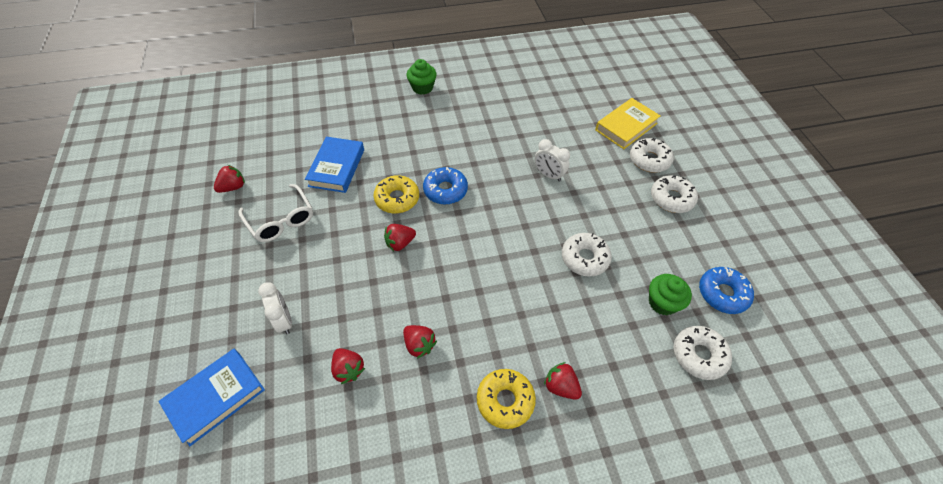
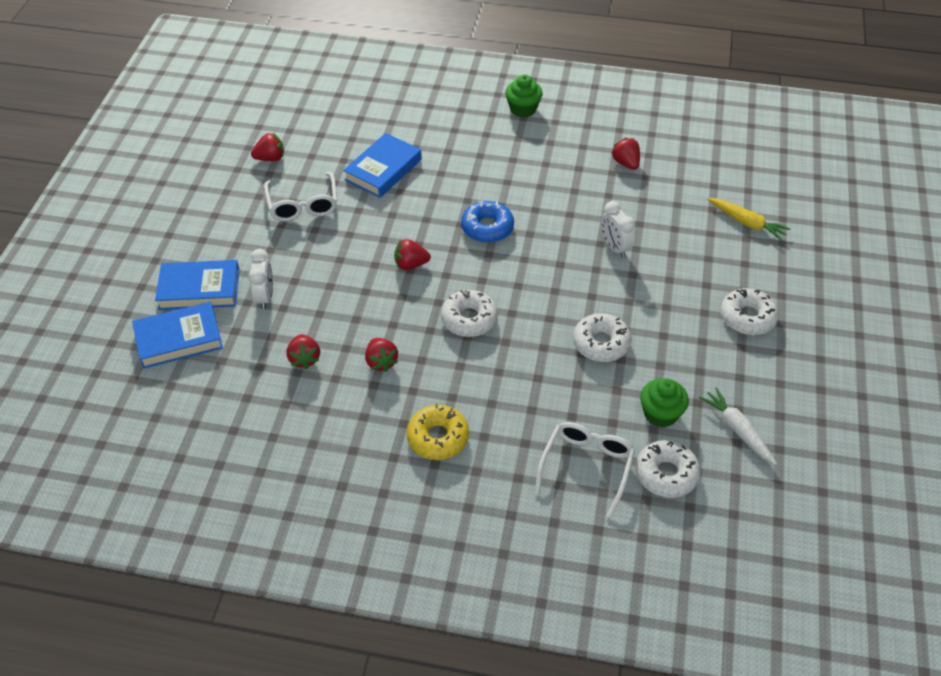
camera: 25 degrees right, 5 degrees down
yellow donut [373,175,419,214] -> none
red strawberry [544,362,582,400] -> red strawberry moved to [611,138,640,170]
yellow book [595,98,661,149] -> yellow carrot [707,198,790,241]
white donut [630,138,674,173] -> white donut moved to [441,290,498,337]
blue donut [699,267,754,314] -> white carrot [699,387,777,465]
none -> blue book [155,260,240,310]
none -> white glasses [535,422,635,518]

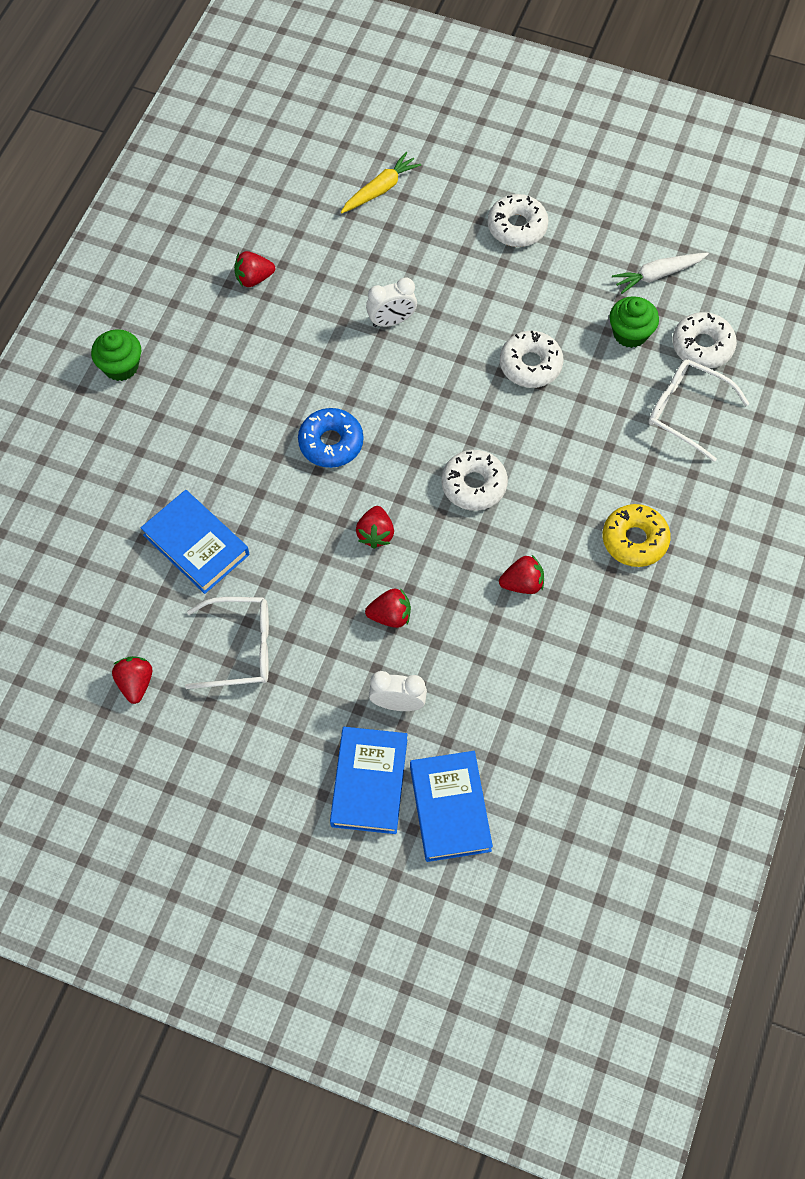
camera: 80 degrees left, 15 degrees up
red strawberry [286,334,320,369] -> red strawberry moved to [365,588,411,628]

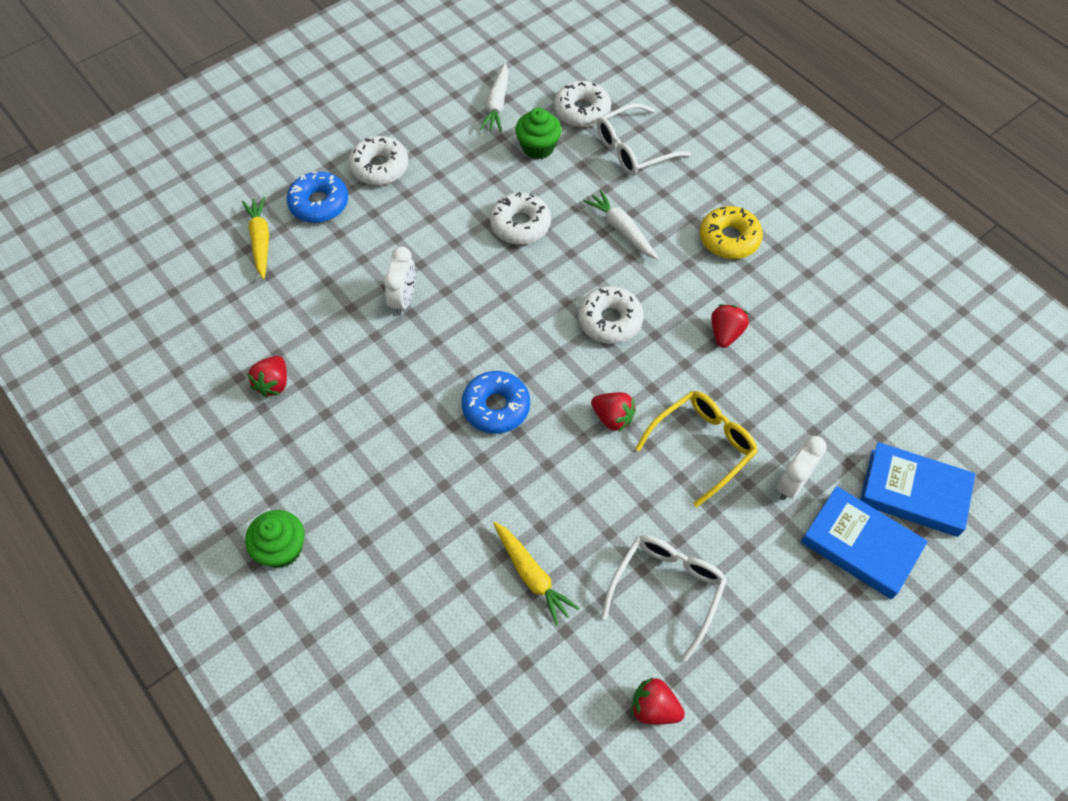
camera: 60 degrees left, 5 degrees down
blue book [141,490,249,594] -> yellow carrot [493,522,579,626]
red strawberry [365,588,411,628] -> yellow glasses [635,391,758,507]
none -> blue donut [287,172,348,223]
none -> white carrot [583,190,659,260]

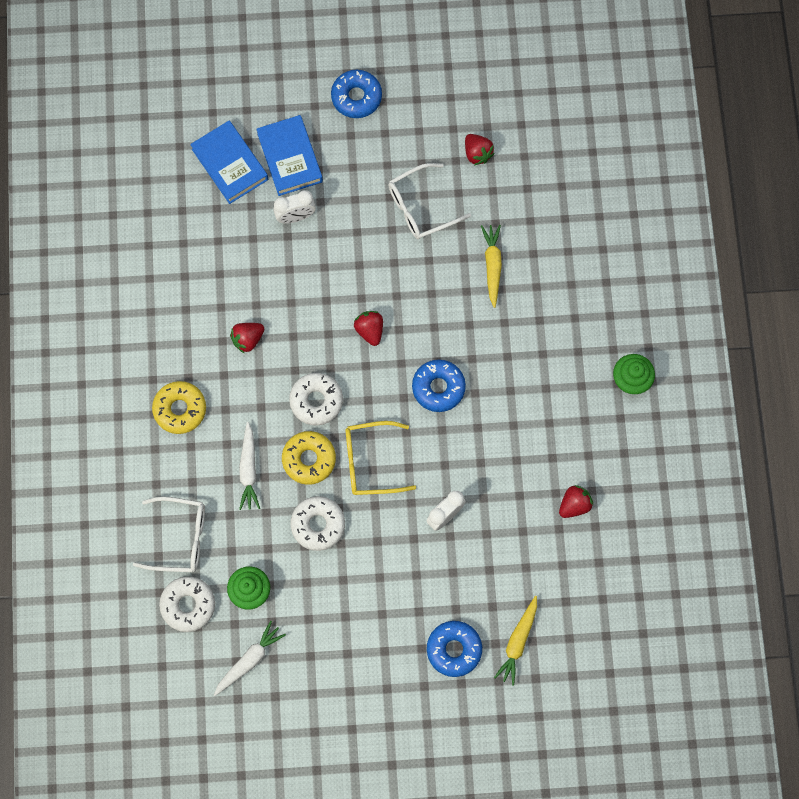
camera: 145 degrees left, 15 degrees up
white donut [348,136,408,185] -> none
yellow glasses [635,391,758,507] -> yellow glasses moved to [345,421,416,495]
none -> yellow donut [282,431,336,485]
none -> blue donut [331,70,382,118]

